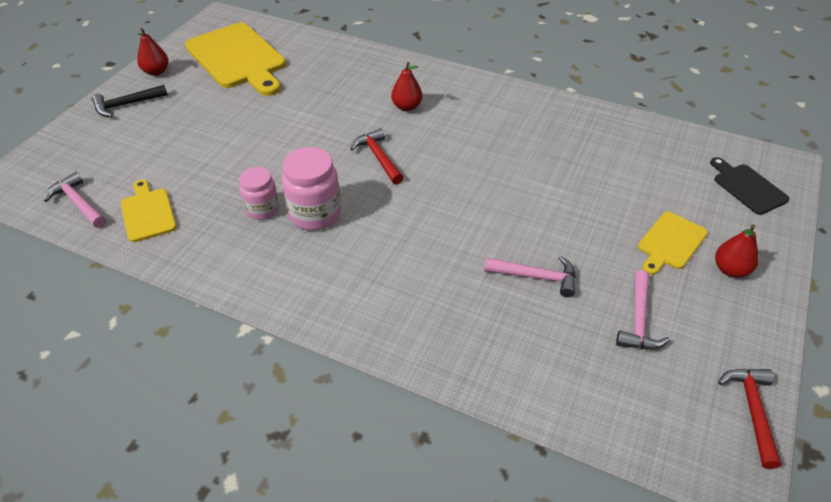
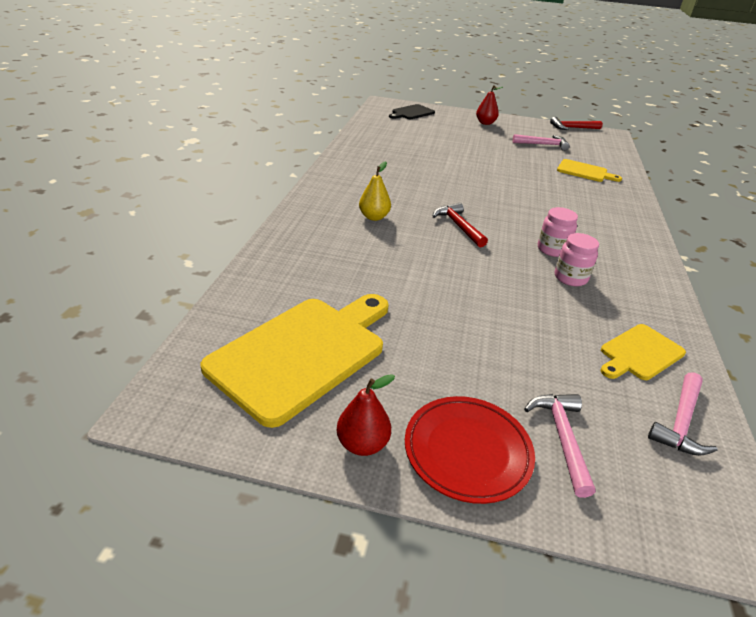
camera: 105 degrees left, 10 degrees down
black hammer [92,85,168,117] -> red plate [405,396,535,504]
pink jar [282,147,341,230] -> pink jar [538,207,578,257], size x0.65
red hammer [350,128,404,185] -> red hammer turned 105 degrees clockwise [432,203,488,247]
red pear [391,62,423,111] -> yellow pear [359,161,391,221]
pink hammer [484,256,576,297] -> pink hammer moved to [524,394,596,498]
yellow cutting board [638,212,708,275] -> yellow cutting board moved to [557,159,622,182]

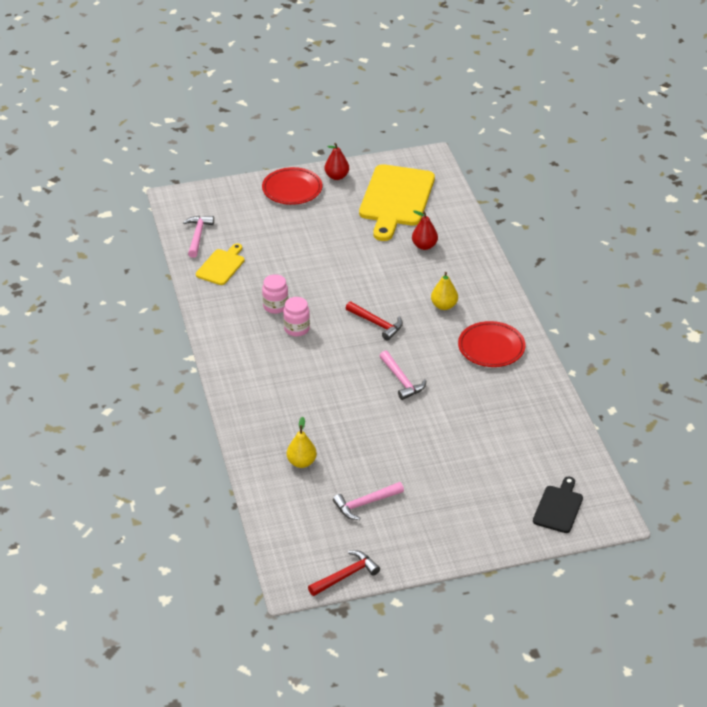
camera: 155 degrees right, 5 degrees up
red pear [476,86,503,125] -> red pear moved to [412,210,438,250]
pink hammer [524,394,596,498] -> pink hammer moved to [380,350,427,400]
yellow cutting board [557,159,622,182] -> yellow pear [287,417,317,468]
none -> red plate [458,321,525,367]

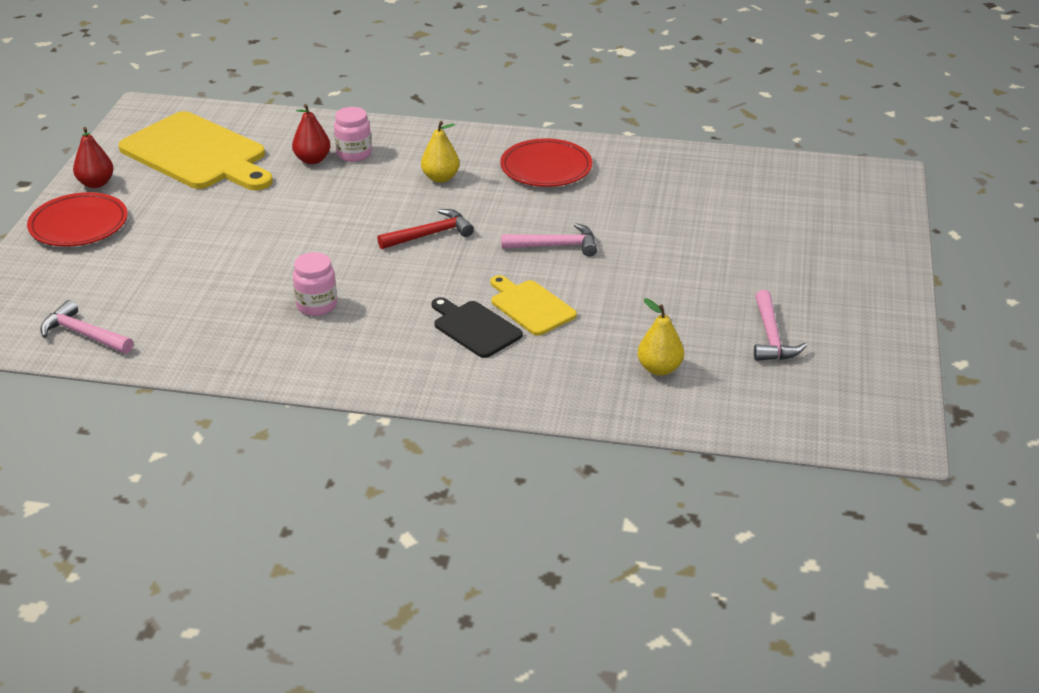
camera: 65 degrees left, 5 degrees down
yellow cutting board [196,243,245,285] -> yellow cutting board moved to [490,275,577,336]
pink jar [283,297,310,337] -> pink jar moved to [334,107,372,162]
red hammer [308,550,380,596] -> none
black cutting board [533,477,583,533] -> black cutting board moved to [431,297,523,358]

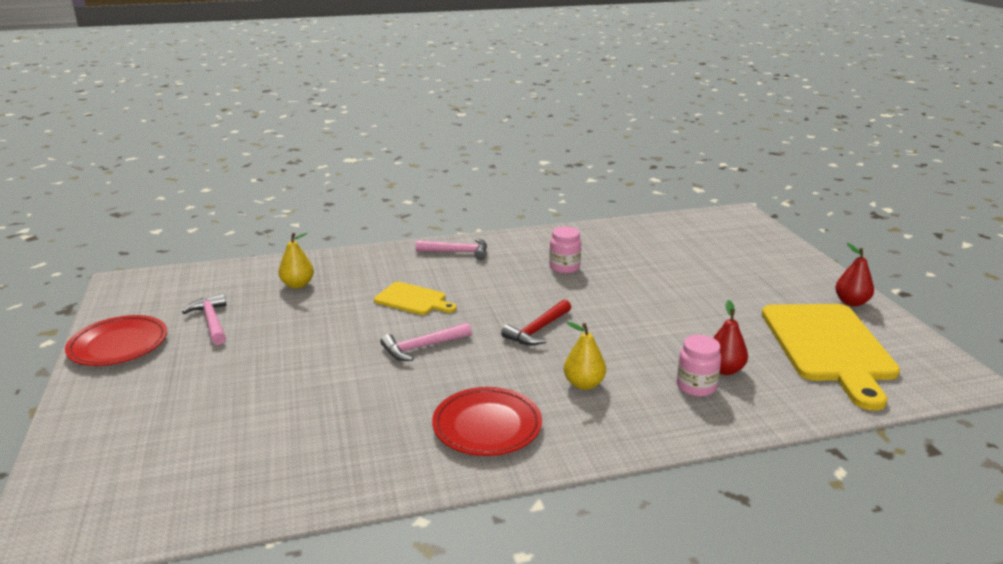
camera: 155 degrees right, 10 degrees down
red plate [27,192,128,247] -> red plate moved to [65,315,167,366]
pink hammer [40,300,133,354] -> pink hammer moved to [416,238,487,260]
yellow cutting board [118,111,273,190] -> yellow cutting board turned 105 degrees counterclockwise [762,304,900,411]
black cutting board [431,297,523,358] -> none

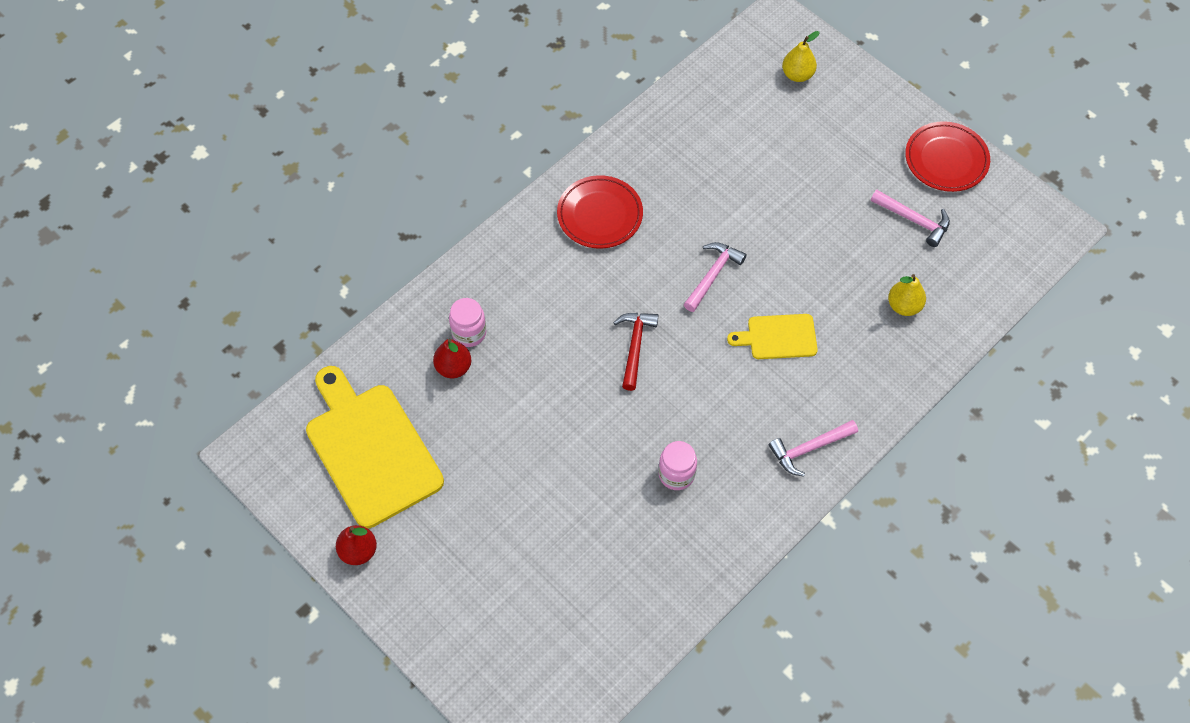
camera: 150 degrees right, 35 degrees up
yellow pear [564,322,606,390] -> yellow pear moved to [782,31,819,82]

